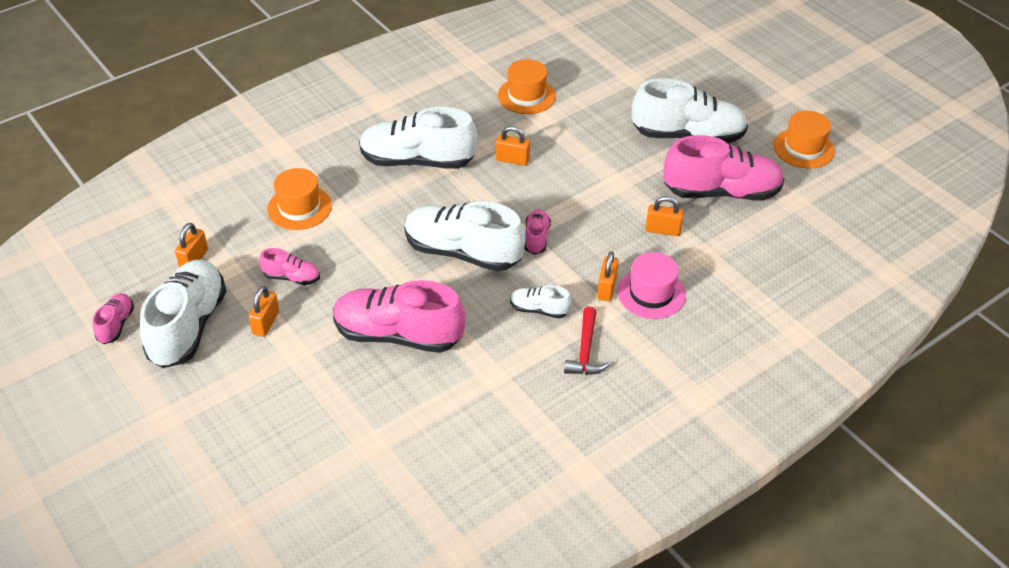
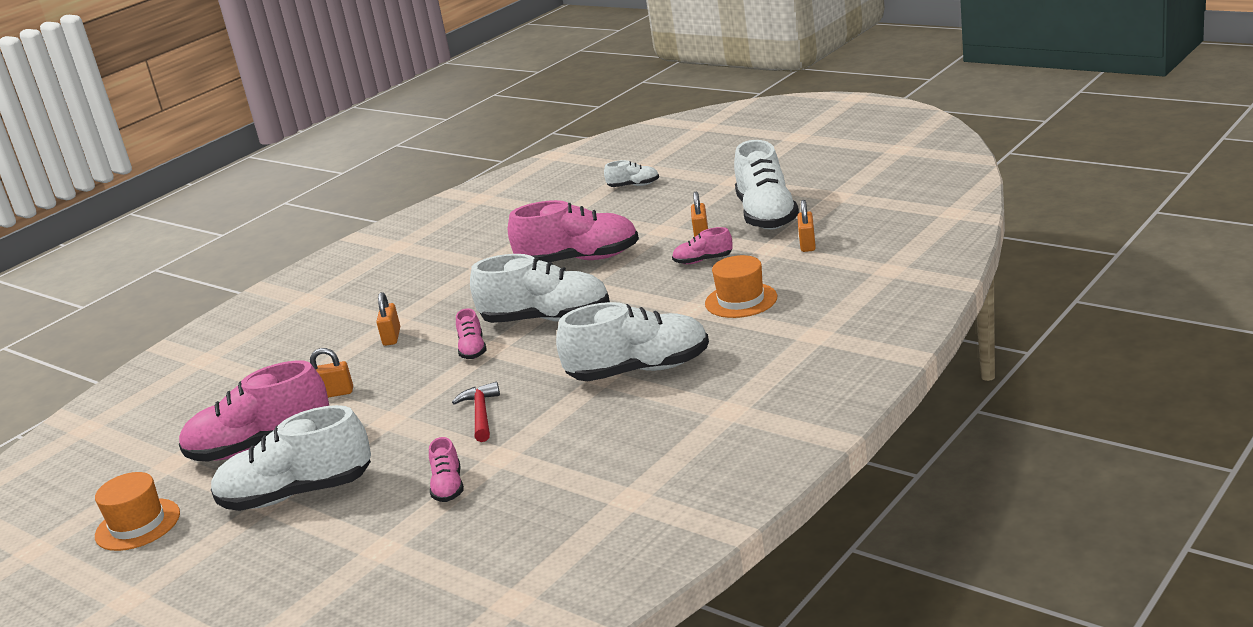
camera: 170 degrees right, 20 degrees down
pink shoe [93,293,134,344] -> pink shoe moved to [429,437,464,502]
orange padlock [496,126,530,166] -> none
orange hat [498,59,556,114] -> none
white shoe [510,285,572,318] -> white shoe moved to [604,160,659,187]
red hammer [564,307,609,375] -> red hammer moved to [452,382,500,442]
pink hat [617,252,686,319] -> none

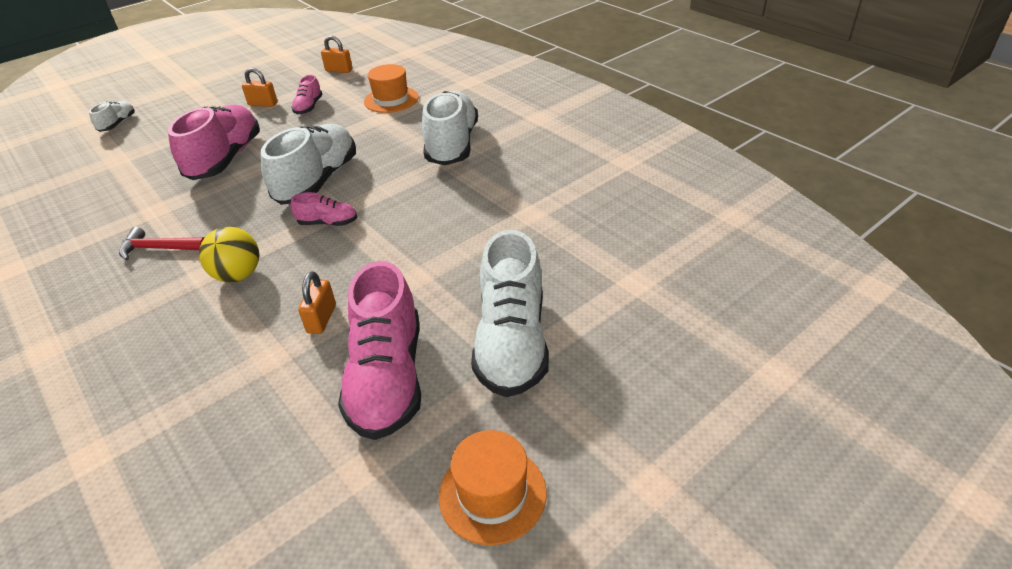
camera: 80 degrees left, 15 degrees up
orange padlock [376,292,400,346] -> yellow ball [199,227,259,282]
pink shoe [429,437,464,502] -> none
red hammer [452,382,500,442] -> red hammer moved to [119,227,205,261]
white shoe [734,140,799,230] -> none

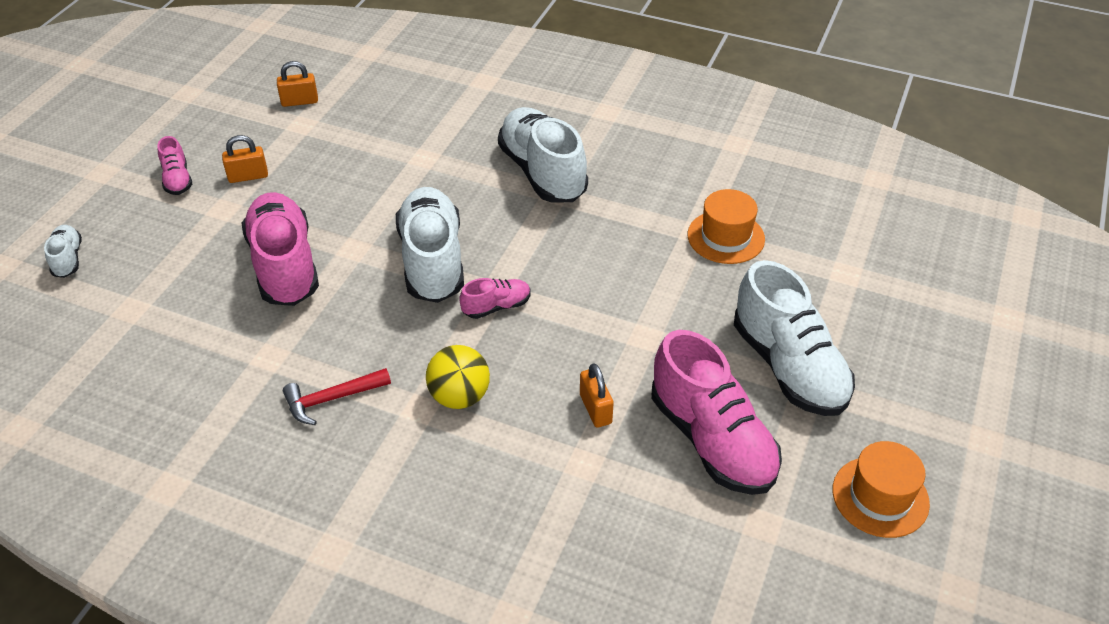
camera: 30 degrees left, 5 degrees up
pink shoe [292,75,322,115] -> pink shoe moved to [157,136,192,195]
orange hat [364,64,419,113] -> orange hat moved to [688,189,765,264]

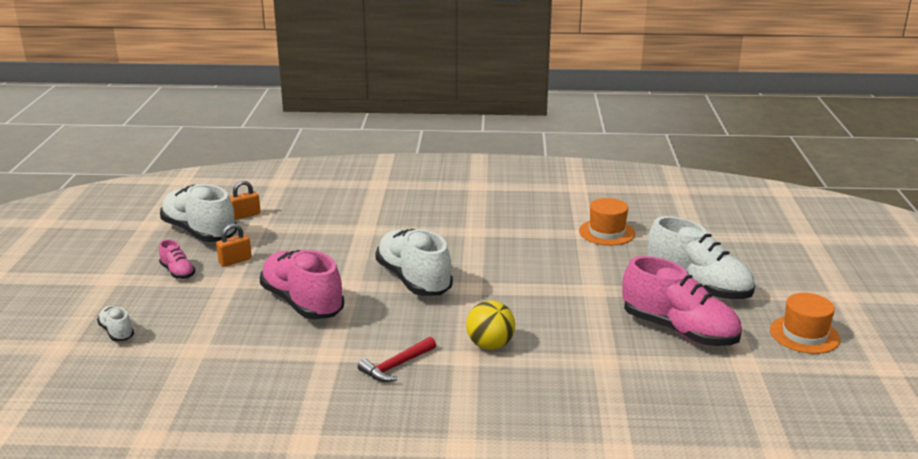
camera: 20 degrees left, 20 degrees down
pink shoe [459,278,531,319] -> none
white shoe [498,107,588,202] -> white shoe moved to [160,184,237,242]
orange padlock [580,363,614,428] -> none

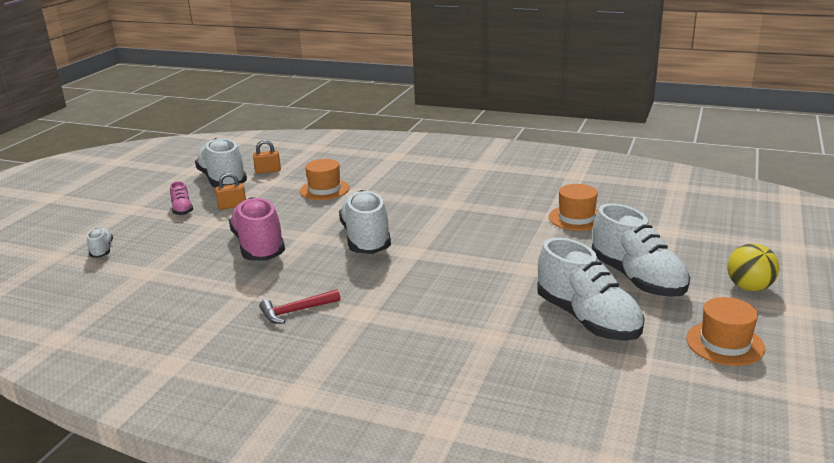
camera: 20 degrees right, 0 degrees up
yellow ball [466,300,515,350] -> yellow ball moved to [727,243,779,291]
pink shoe [622,256,742,346] -> white shoe [537,238,645,341]
none -> orange hat [300,159,350,200]

